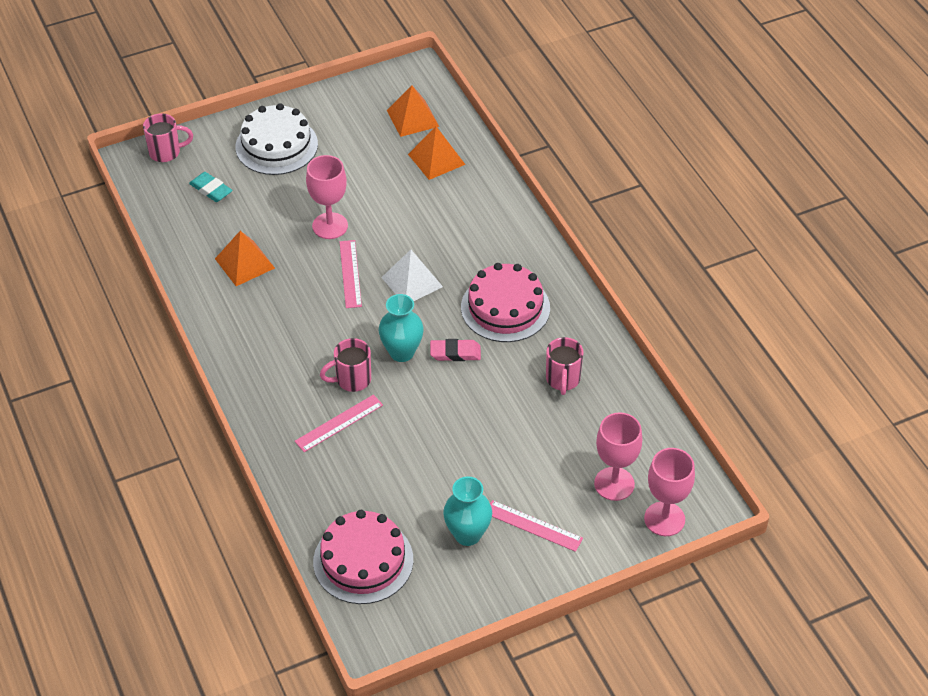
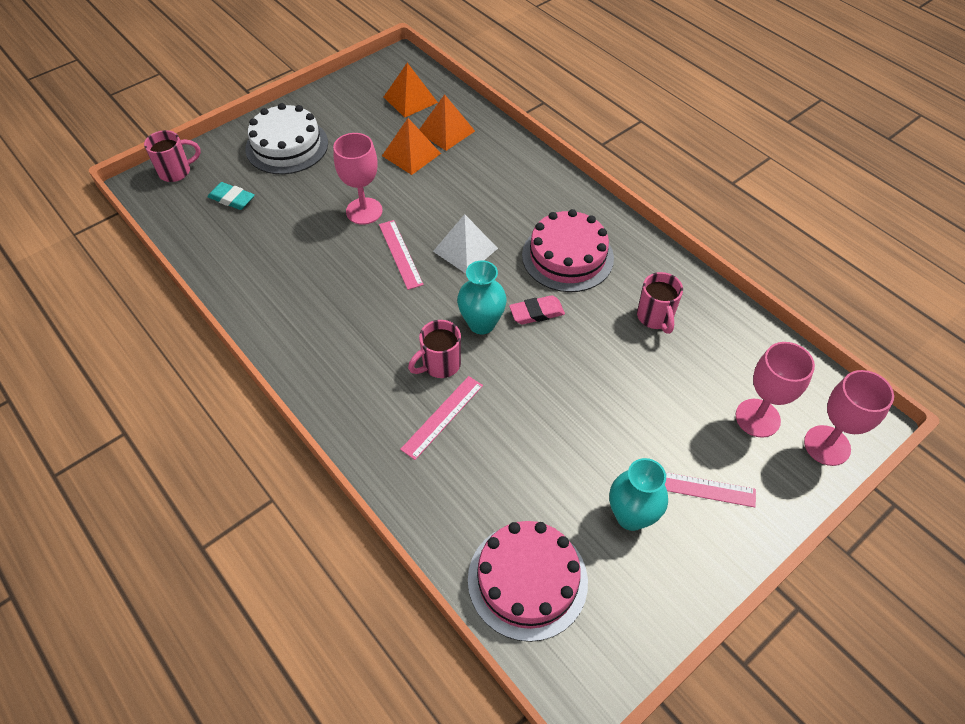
camera: 15 degrees left, 5 degrees up
orange pyramid [215,231,275,286] -> orange pyramid moved to [382,118,441,175]

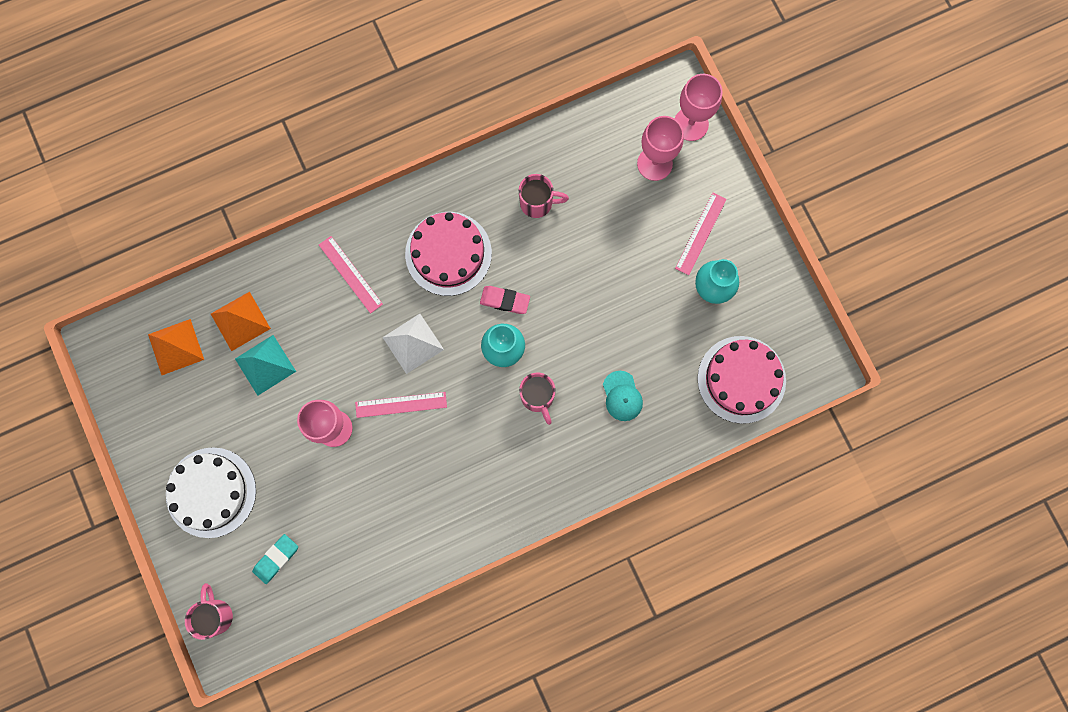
camera: 75 degrees left, 25 degrees up
orange pyramid [382,118,441,175] -> turquoise pyramid [235,335,296,396]
pink ruler [400,376,483,460] -> pink ruler moved to [319,236,383,314]
pink eraser [509,295,565,324] -> pink eraser turned 75 degrees counterclockwise [480,286,530,314]
none -> turquoise cap [603,371,643,421]

